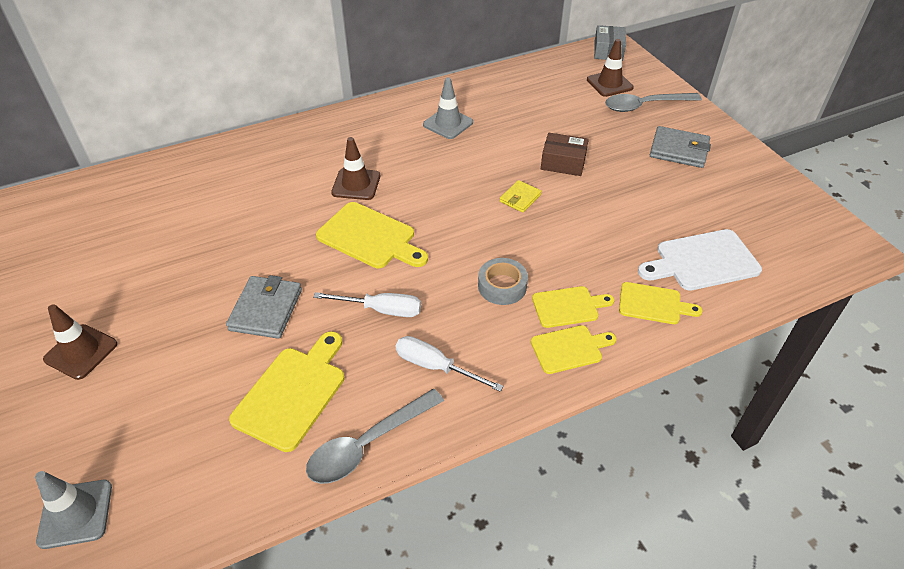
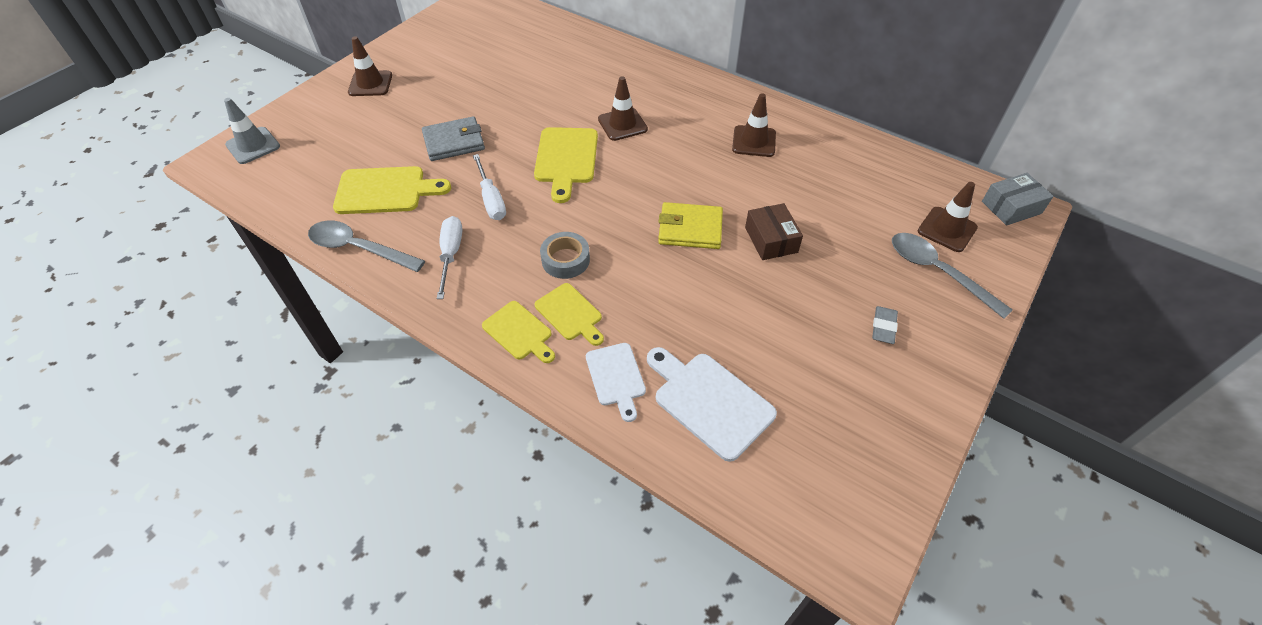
camera: 60 degrees right, 5 degrees up
grey traffic cone [423,77,473,139] -> brown traffic cone [732,93,776,157]
yellow wallet [500,180,542,213] -> yellow wallet [658,202,723,249], size x1.65
yellow cutting board [619,282,703,324] -> white cutting board [586,343,646,422]
grey wallet [650,126,711,168] -> grey eraser [872,306,898,344]

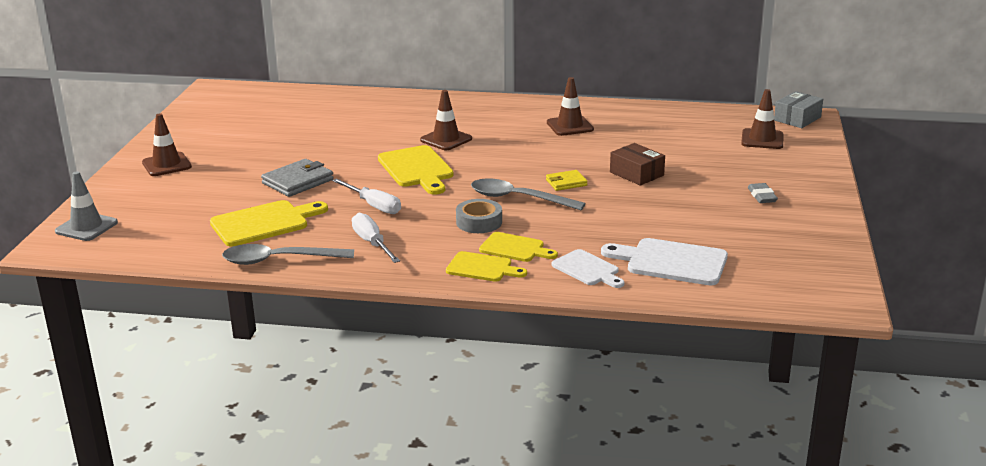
camera: 25 degrees left, 25 degrees down
yellow wallet [658,202,723,249] -> yellow wallet [546,170,588,191], size x0.60
grey spoon [892,233,1013,319] -> grey spoon moved to [471,179,586,210]

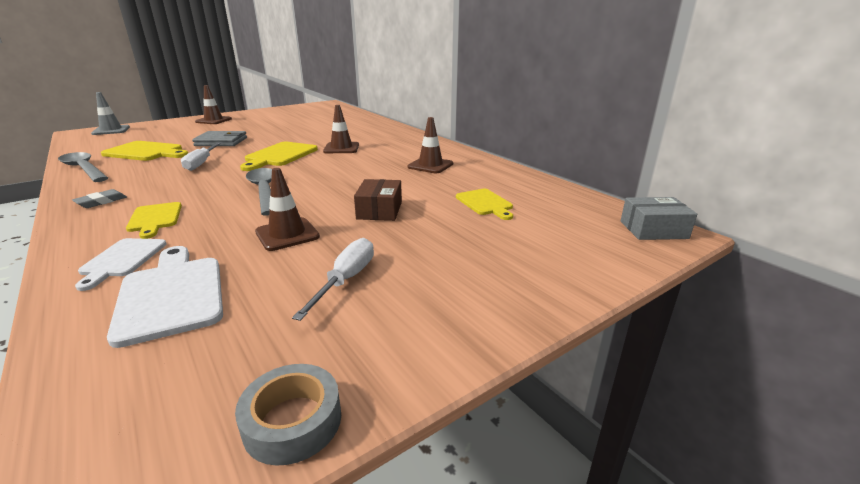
camera: 45 degrees right, 0 degrees up
white screwdriver [352,213,400,263] -> white screwdriver moved to [292,238,374,321]
yellow cutting board [446,251,527,282] -> yellow cutting board moved to [456,189,513,220]
grey tape [456,199,502,233] -> grey tape moved to [235,364,341,466]
yellow wallet [546,170,588,191] -> none
brown traffic cone [741,89,783,149] -> brown traffic cone moved to [255,168,320,251]
grey eraser [748,183,778,203] -> grey eraser moved to [72,189,127,208]

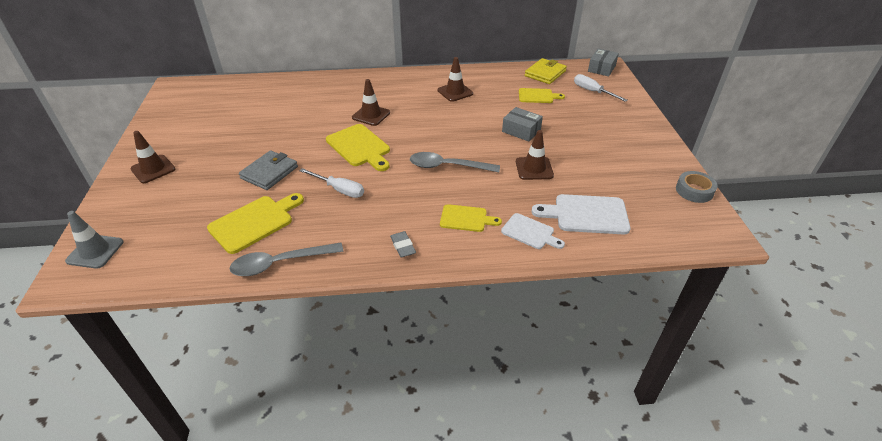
camera: 60 degrees left, 15 degrees up
white screwdriver [292,238,374,321] -> white screwdriver moved to [574,74,628,102]
brown box [354,179,402,221] -> grey box [502,107,543,142]
none -> yellow wallet [525,58,567,84]

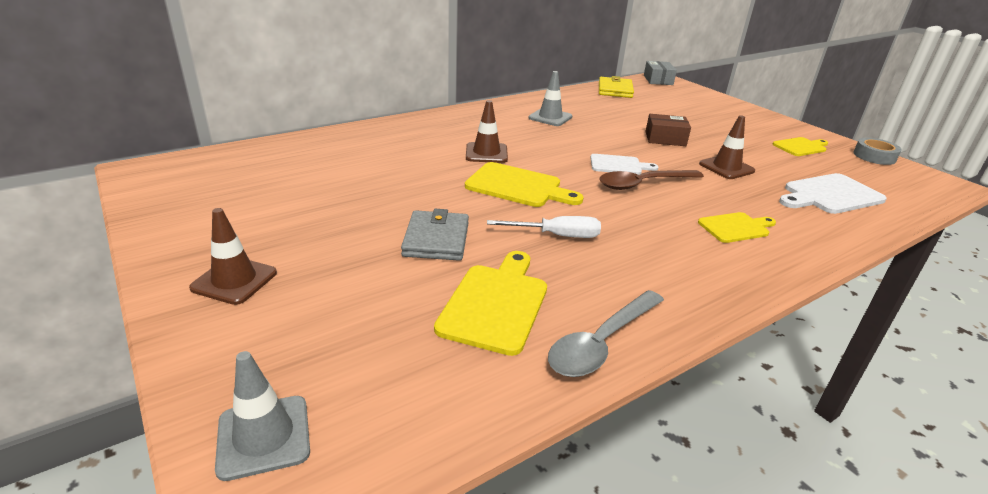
camera: 30 degrees left, 10 degrees down
grey eraser [390,231,416,258] -> none
grey spoon [410,152,500,172] -> brown spoon [599,170,704,190]
brown traffic cone [438,57,473,102] -> grey traffic cone [528,71,573,126]
white cutting board [501,213,565,249] -> white cutting board moved to [591,154,659,175]
grey box [502,107,543,142] -> brown box [646,114,691,146]
yellow cutting board [519,88,565,103] -> yellow cutting board moved to [773,137,828,156]
white screwdriver [574,74,628,102] -> none

